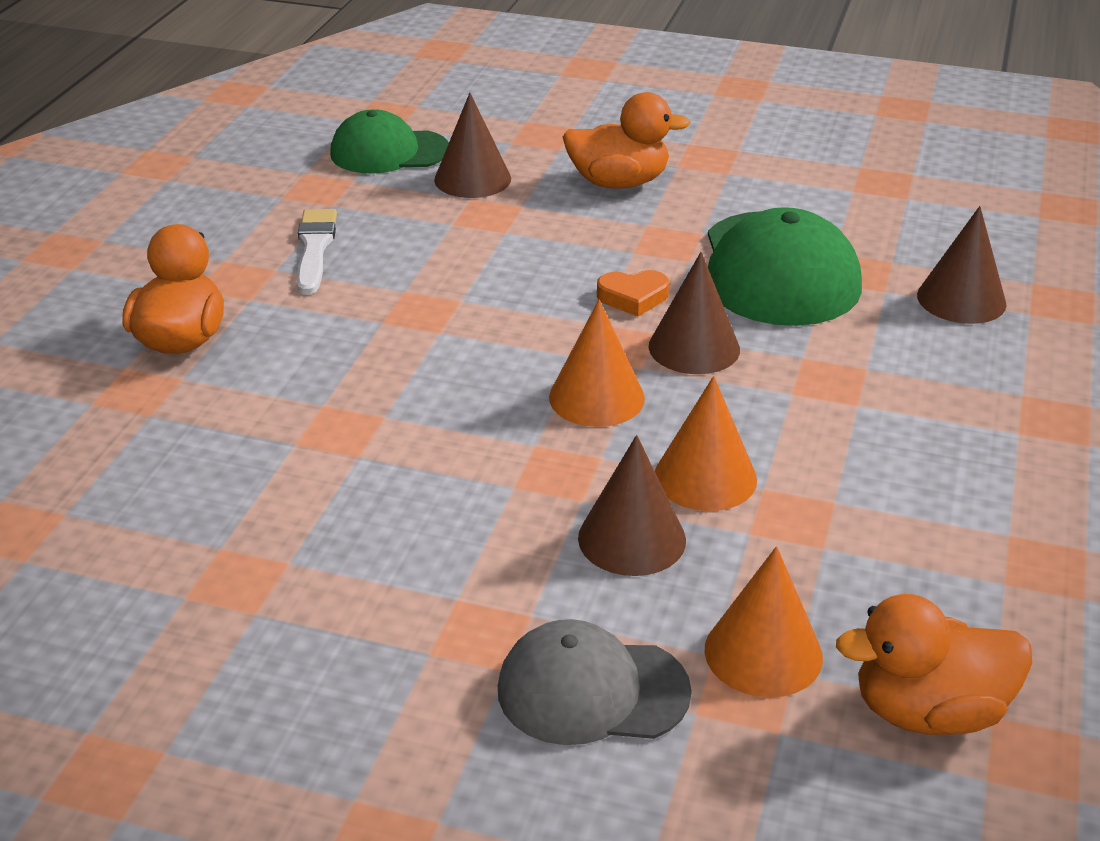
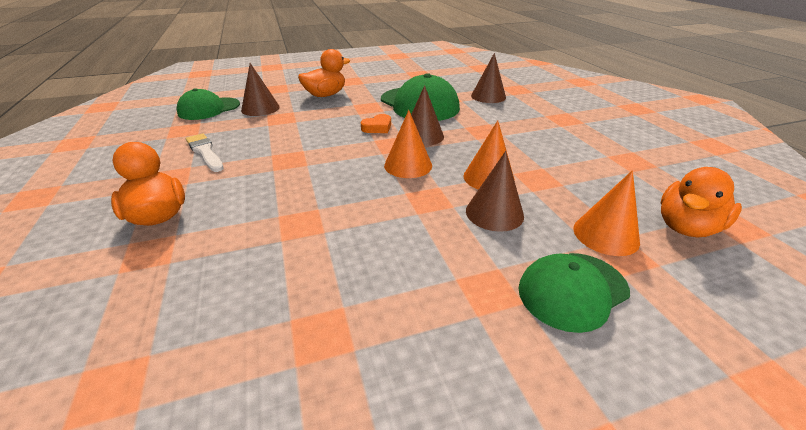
camera: 35 degrees left, 0 degrees up
grey cap [498,619,692,745] -> green cap [518,253,630,333]

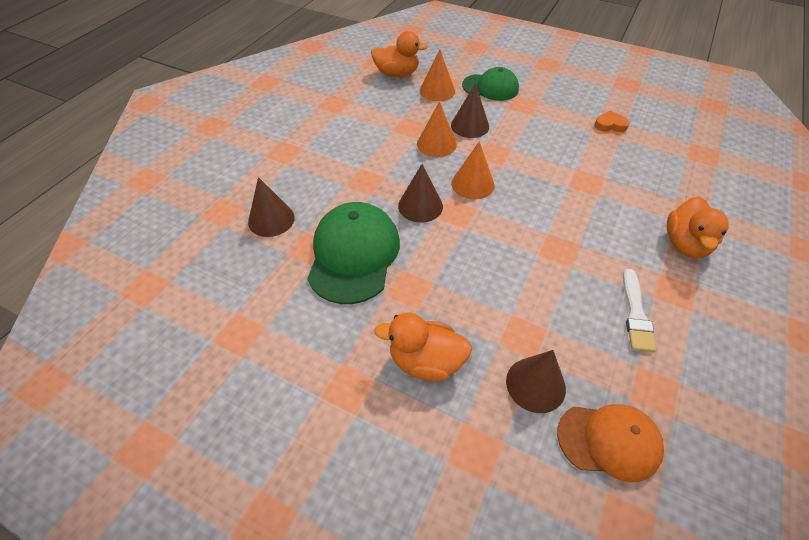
camera: 135 degrees left, 15 degrees up
green cap [176,88,240,120] -> orange cap [557,404,664,482]
orange heart [361,114,391,133] -> orange heart moved to [594,110,630,132]

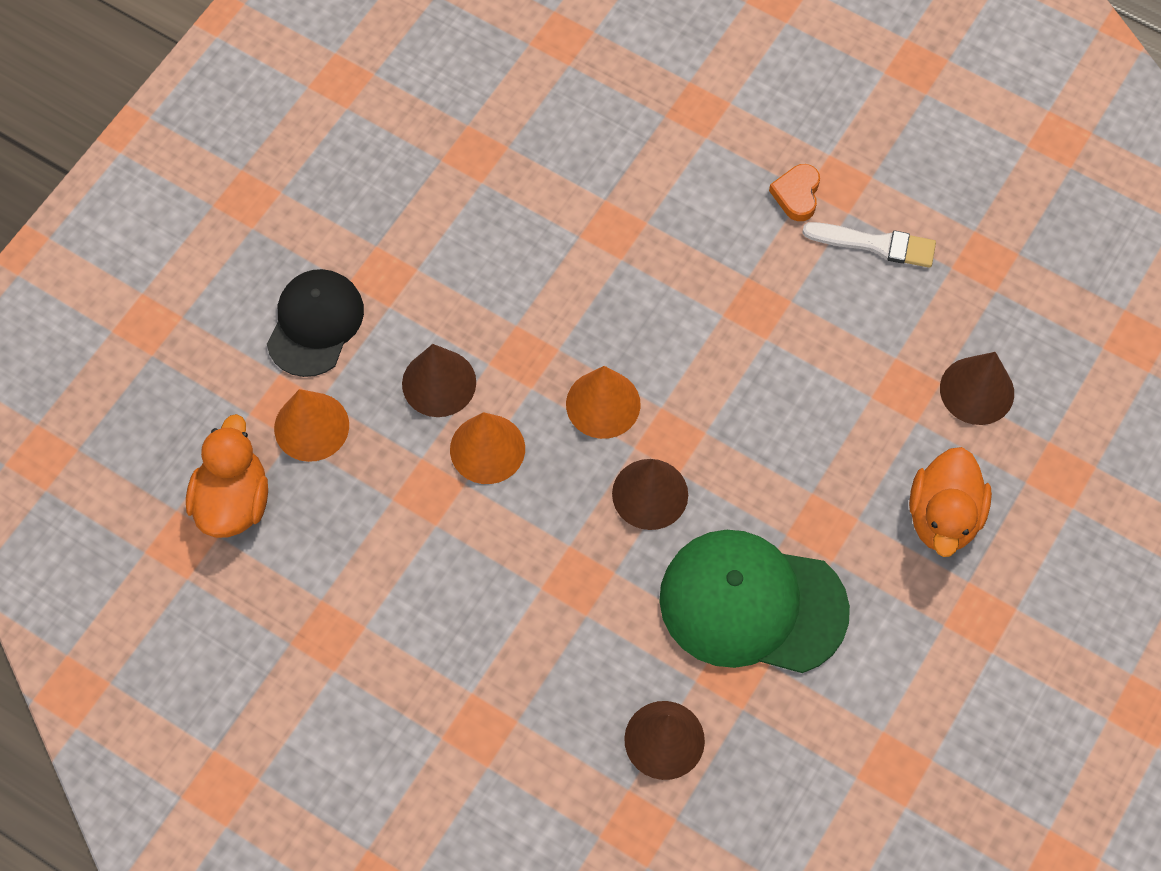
camera: 85 degrees left, 15 degrees up
green cap [462,67,519,101] -> black cap [267,269,364,377]
orange cap [557,404,664,482] -> none
orange heart [594,110,630,132] -> orange heart moved to [769,164,820,221]
orange duck [667,196,729,258] -> none

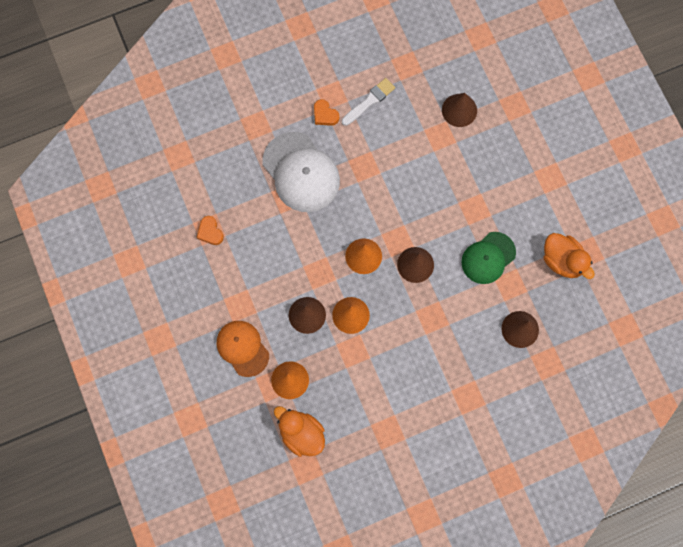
camera: 55 degrees left, 10 degrees up
black cap [267,269,364,377] -> orange cap [217,321,269,377]
green cap [659,530,850,673] -> green cap [461,232,516,284], size x0.66
orange duck [909,447,992,557] -> orange duck moved to [543,233,595,279]
none -> orange heart [197,216,224,245]
none -> white cap [262,132,340,212]

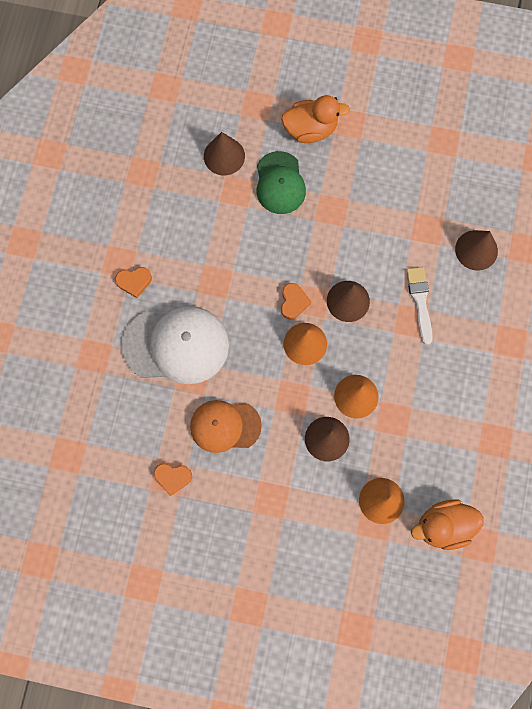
camera: 55 degrees left, 0 degrees up
orange cap [217,321,269,377] -> orange cap moved to [190,400,262,453]
white brush [342,78,395,126] -> white brush moved to [406,267,433,345]
green cap [461,232,516,284] -> green cap moved to [257,151,306,214]
orange duck [543,233,595,279] -> orange duck moved to [281,95,350,143]
none -> orange heart [281,283,311,320]

